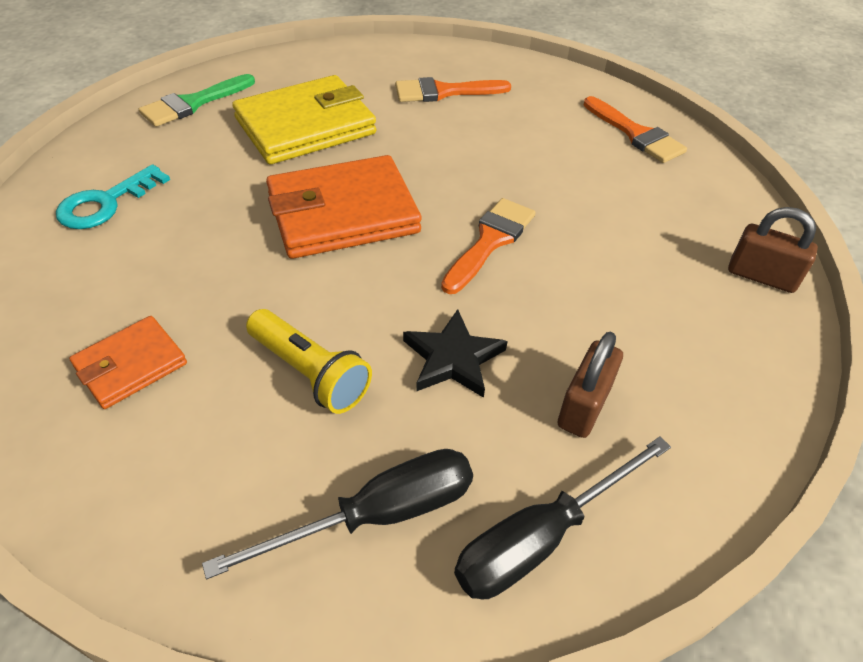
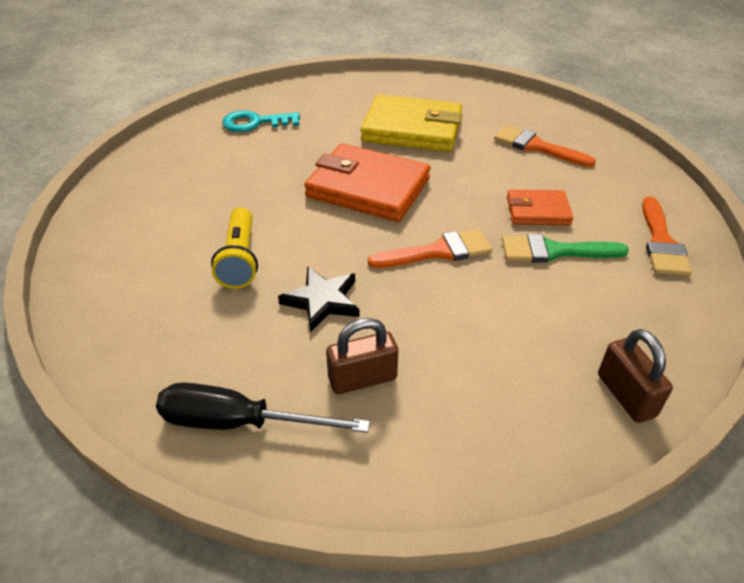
camera: 45 degrees right, 5 degrees down
orange wallet [69,316,187,409] -> orange wallet moved to [507,190,573,225]
green brush [139,74,255,127] -> green brush moved to [502,234,629,263]
black screwdriver [202,449,473,579] -> none

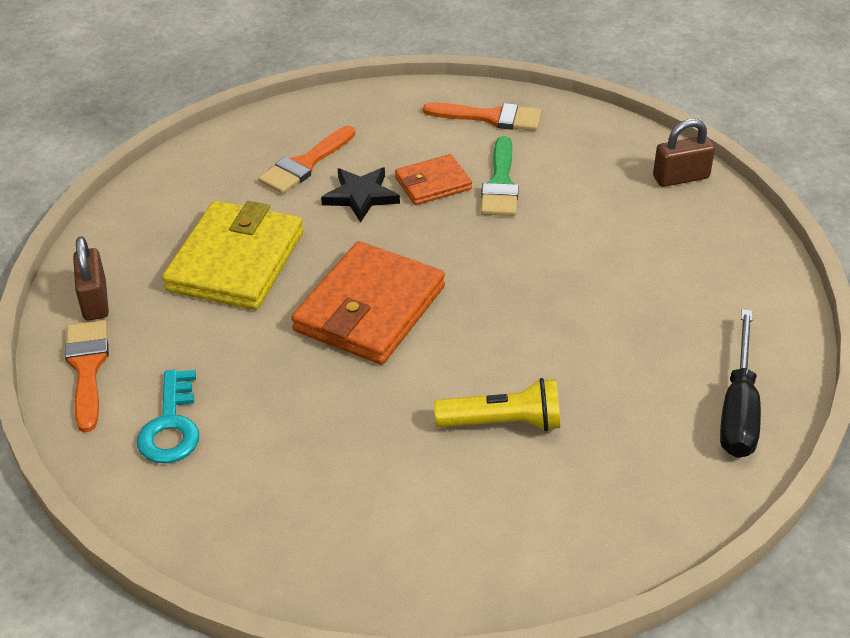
camera: 85 degrees left, 0 degrees up
black star [278,266,360,332] -> black star moved to [321,167,400,223]
brown padlock [326,318,398,394] -> brown padlock moved to [73,236,109,321]
orange brush [368,229,492,268] -> orange brush moved to [65,320,109,433]
orange wallet [507,190,573,225] -> orange wallet turned 60 degrees clockwise [395,154,472,205]

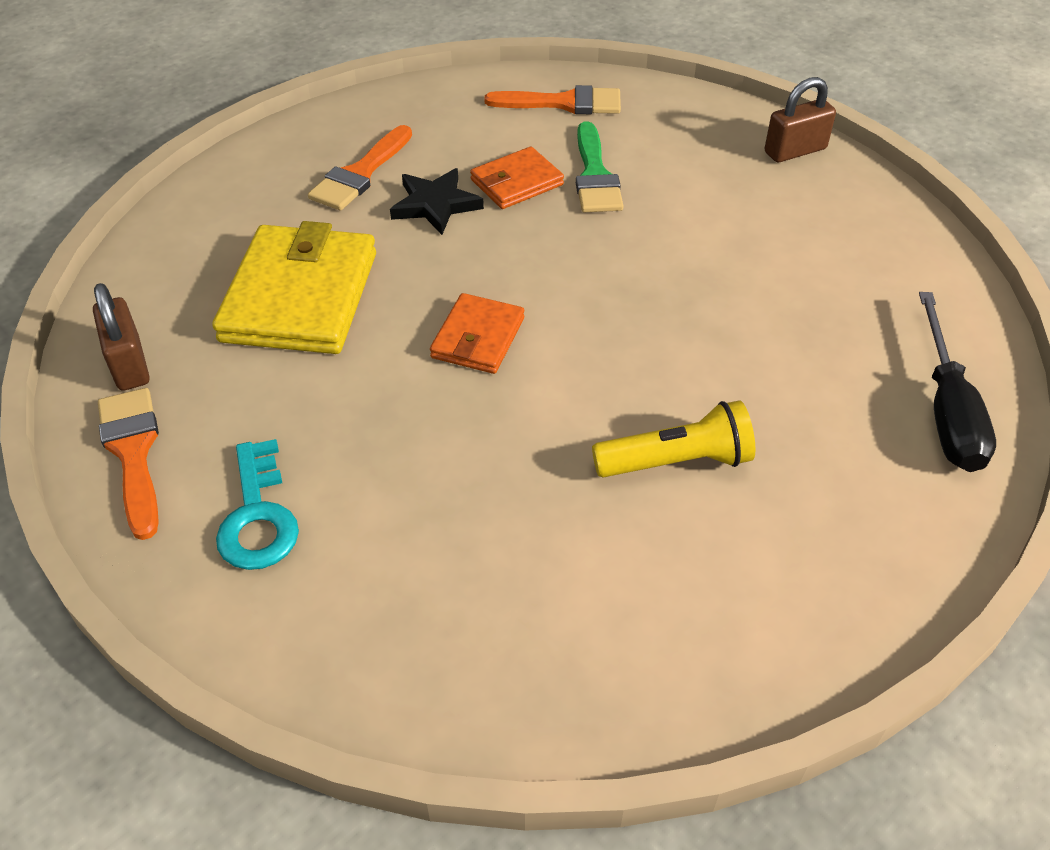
camera: 10 degrees left, 5 degrees up
orange wallet [291,241,445,365] -> orange wallet [430,293,524,374], size x0.54

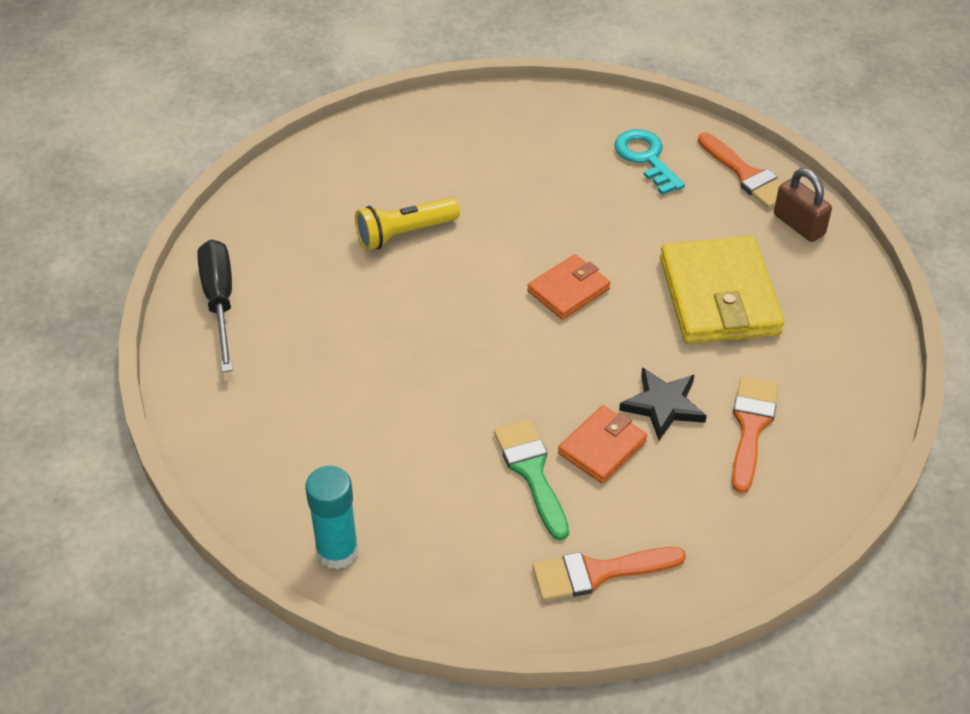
camera: 165 degrees right, 0 degrees up
orange wallet [430,293,524,374] -> orange wallet turned 45 degrees clockwise [527,254,610,320]
brown padlock [765,77,836,162] -> turquoise glue stick [305,466,359,569]

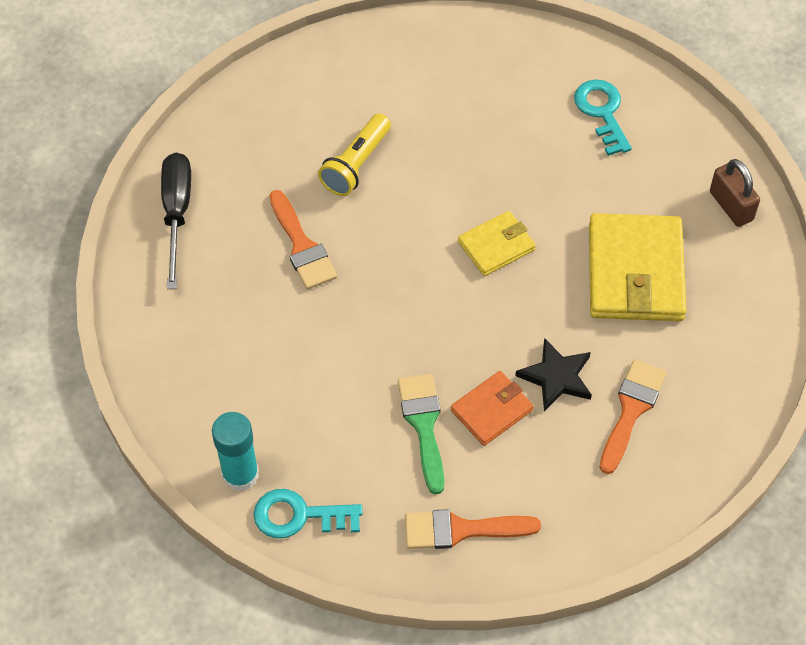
camera: 10 degrees right, 10 degrees up
yellow flashlight [355,197,460,250] -> yellow flashlight turned 45 degrees counterclockwise [318,113,391,196]
orange wallet [527,254,610,320] -> yellow wallet [458,211,536,276]
orange brush [698,132,782,208] -> orange brush moved to [269,190,337,289]
none -> turquoise key [253,489,362,538]

